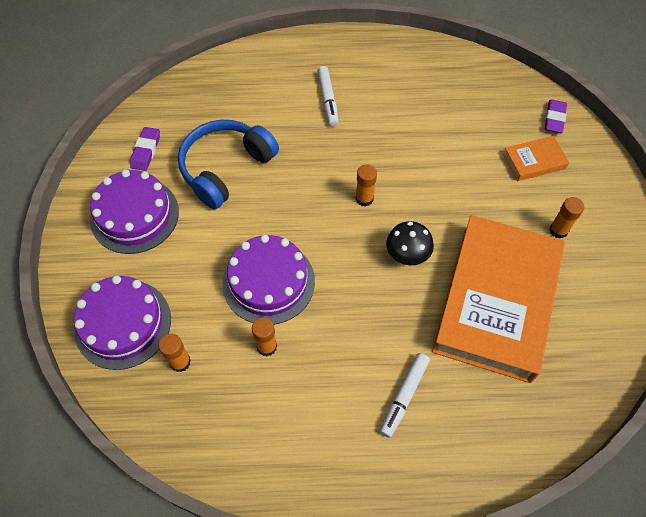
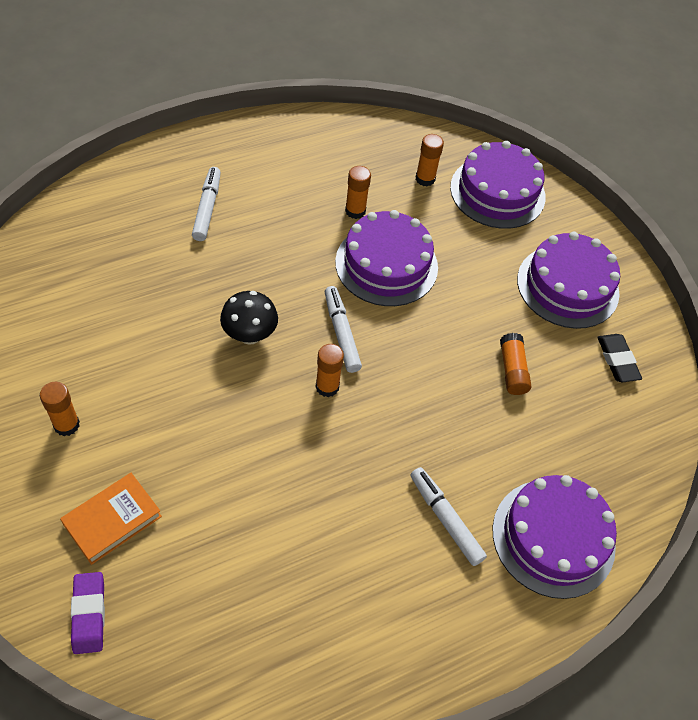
camera: 150 degrees right, 5 degrees down
purple eraser [130,127,160,171] -> black eraser [597,334,642,382]
blue headphones [178,120,279,209] -> orange glue stick [500,333,531,395]
orange book [432,215,565,383] -> none
none -> white marker [325,286,362,373]
none -> purple cake [492,475,617,599]

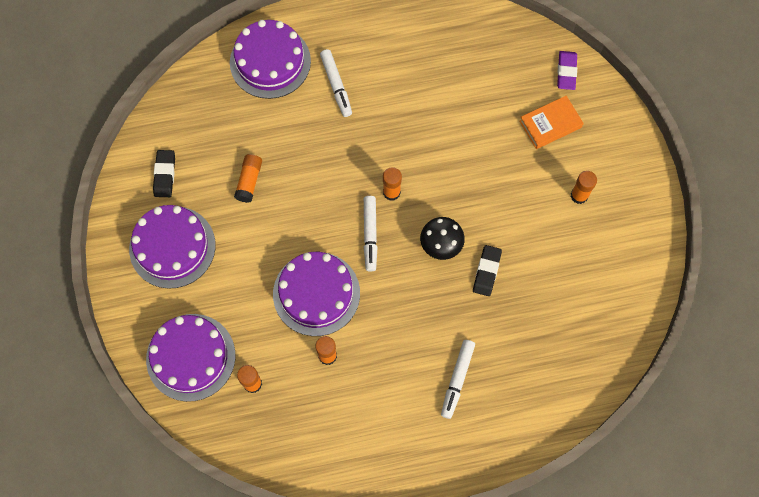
camera: 160 degrees left, 15 degrees up
none -> black eraser [473,245,502,296]

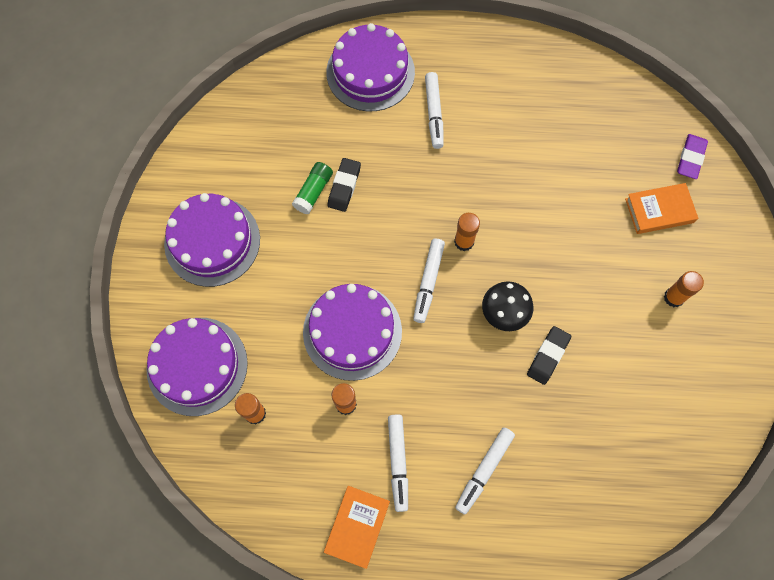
camera: 15 degrees right, 0 degrees up
black eraser [153,150,175,197] -> black eraser moved to [328,158,361,212]
orange glue stick [234,154,262,203] -> green glue stick [292,162,333,214]
none -> orange book [324,486,390,569]
none -> white marker [388,414,408,512]

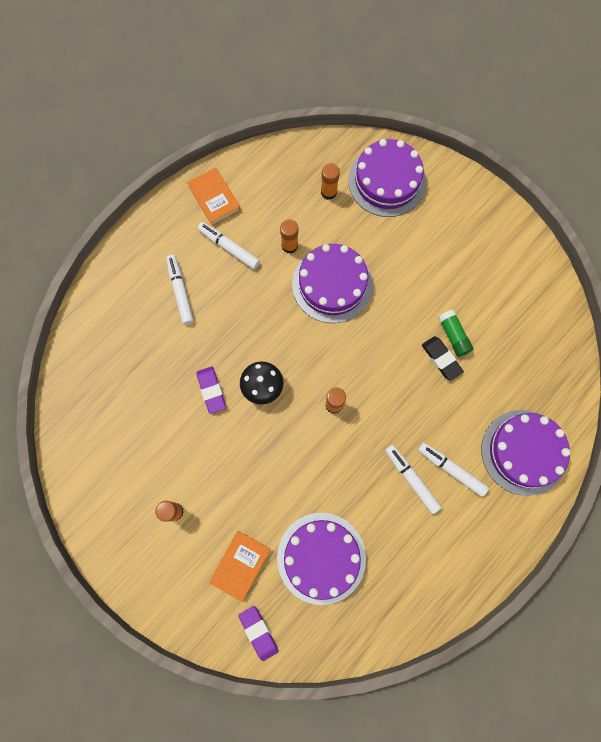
camera: 130 degrees right, 5 degrees up
purple cake [164,193,260,287] -> purple cake moved to [277,513,366,605]
white marker [413,239,445,323] -> white marker moved to [385,445,442,514]
black eraser [527,326,571,385] -> purple eraser [196,367,226,414]

